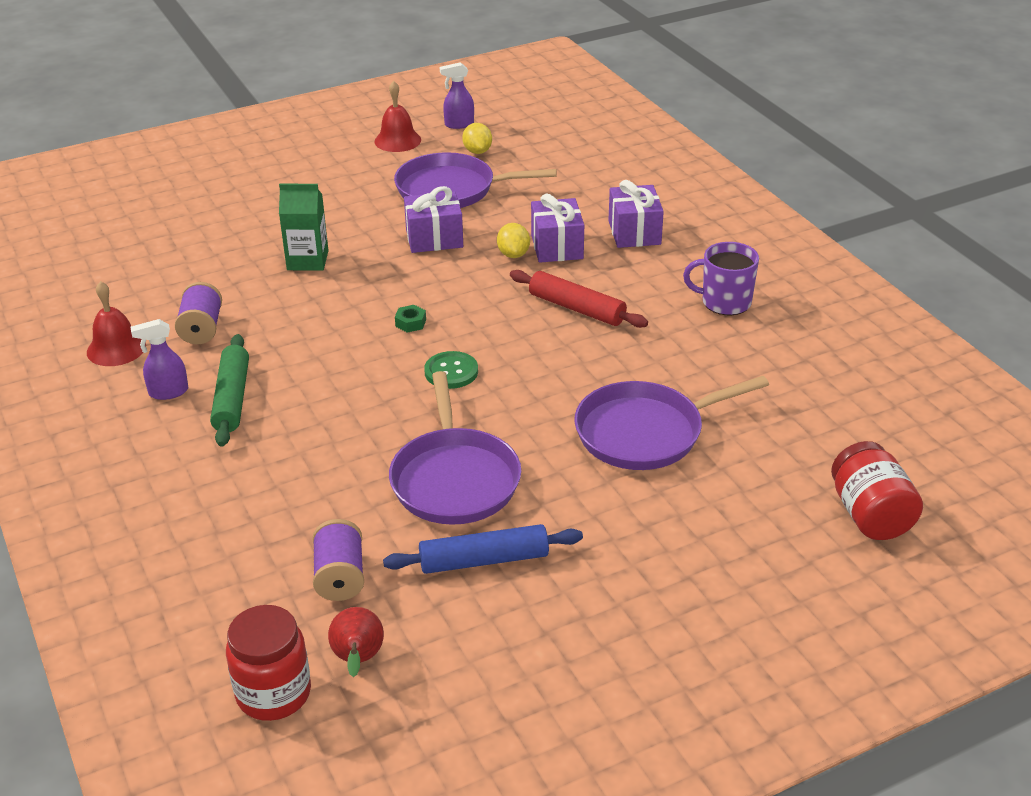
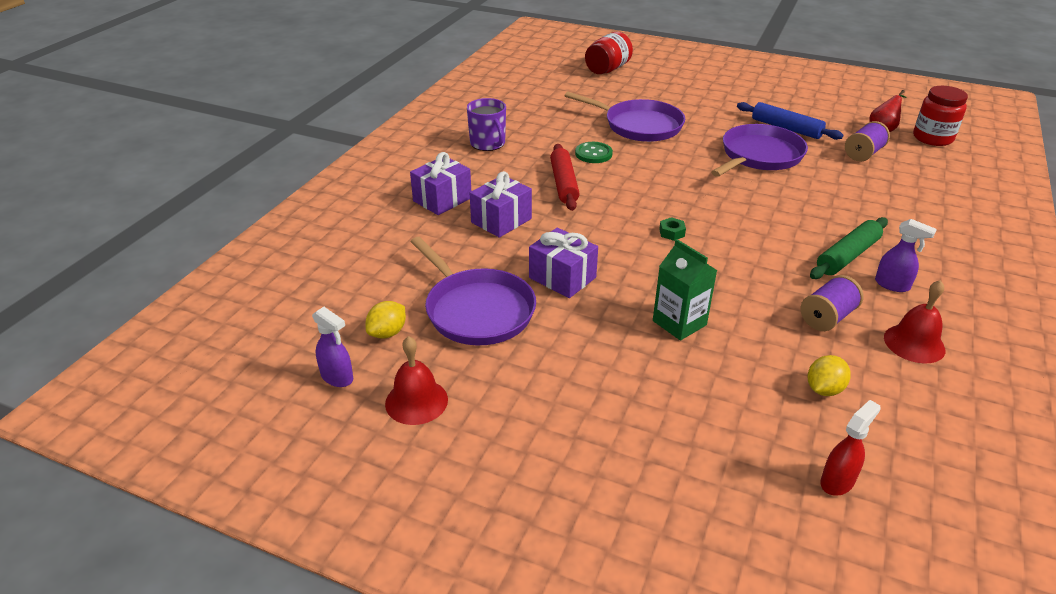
camera: 130 degrees left, 0 degrees up
green button [424,351,478,389] -> green button moved to [575,142,613,163]
yellow lemon [497,223,530,258] -> yellow lemon moved to [808,355,851,396]
none -> red spray bottle [820,400,881,496]

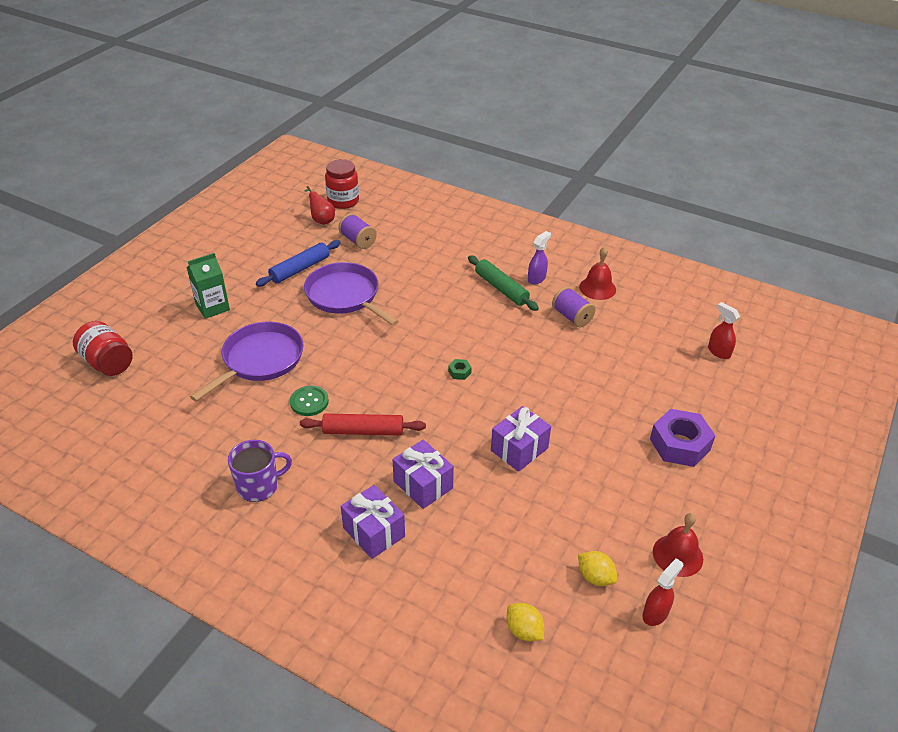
camera: 85 degrees left, 5 degrees up
purple spray bottle [312,307,353,387] -> red spray bottle [642,558,683,626]
purple pan [410,237,536,345] -> none
green carton [653,239,718,341] -> green carton moved to [187,253,230,319]
yellow lemon [808,355,851,396] -> yellow lemon moved to [507,603,544,641]
none -> purple nut [650,409,716,467]

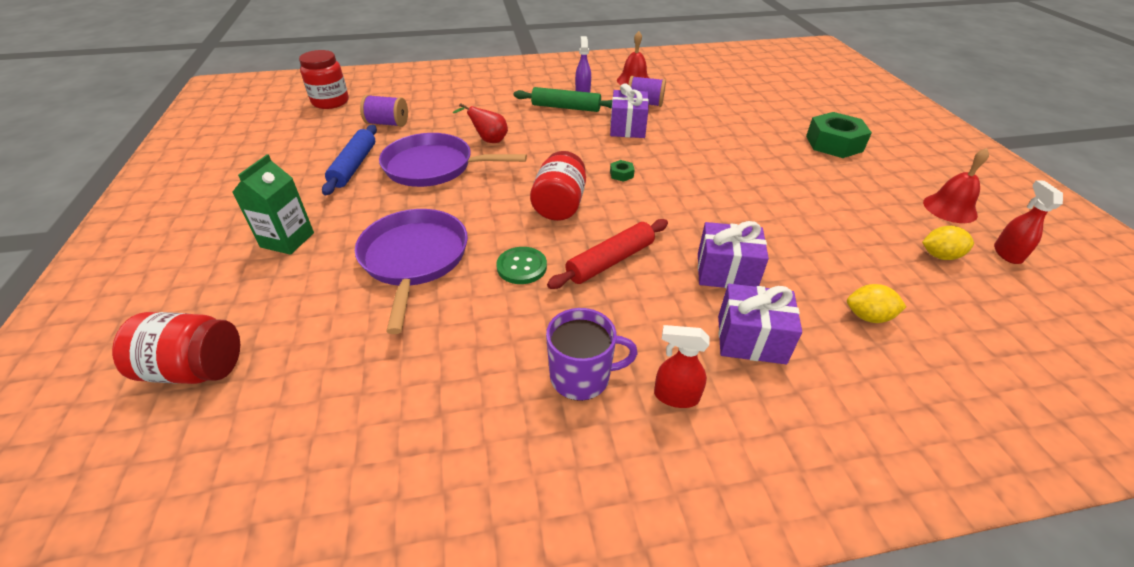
camera: 40 degrees left, 0 degrees up
purple mug [228,440,292,502] -> purple mug turned 60 degrees clockwise [546,308,638,401]
red pear [304,186,335,225] -> red pear moved to [453,103,508,143]
purple gift [491,406,551,472] -> purple gift moved to [610,83,649,138]
yellow lemon [507,603,544,641] -> yellow lemon moved to [847,284,907,323]
purple nut [650,409,716,467] -> green nut [806,112,872,158]
red spray bottle [708,302,740,359] -> red spray bottle moved to [654,325,710,408]
none -> red jar [530,151,586,221]

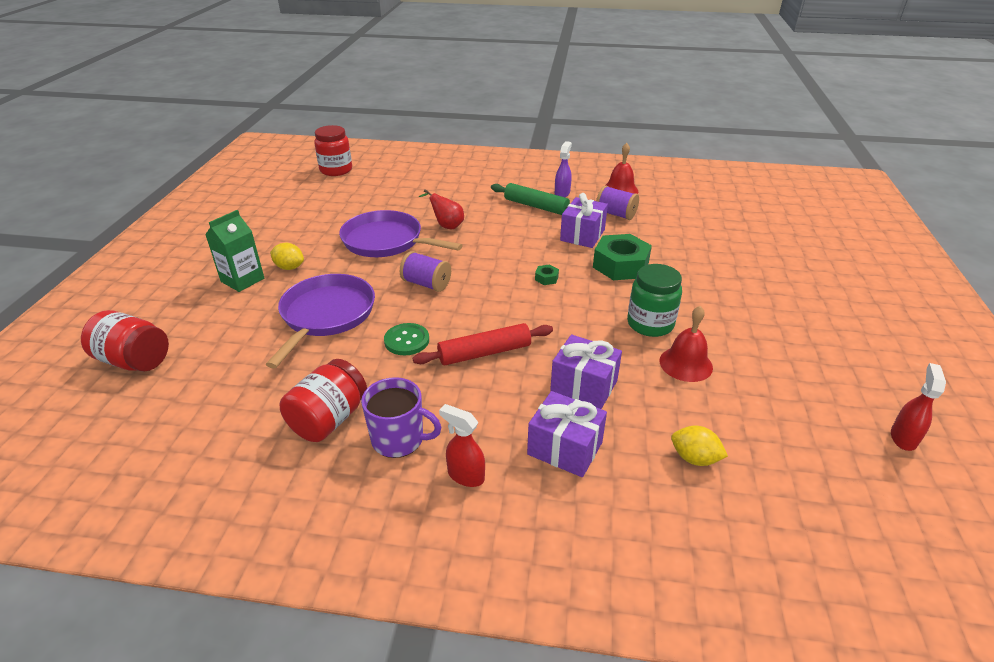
camera: 20 degrees right, 5 degrees down
blue rolling pin [322,125,377,195] -> none
purple spool [360,95,408,127] -> purple spool moved to [400,251,451,292]
red jar [530,151,586,221] -> red jar moved to [280,359,367,442]
green nut [806,112,872,158] -> green nut moved to [593,234,652,280]
yellow lemon [922,226,974,260] -> yellow lemon moved to [270,243,304,270]
red bell [923,148,989,223] -> red bell moved to [659,306,713,382]
none -> green jar [627,264,682,337]

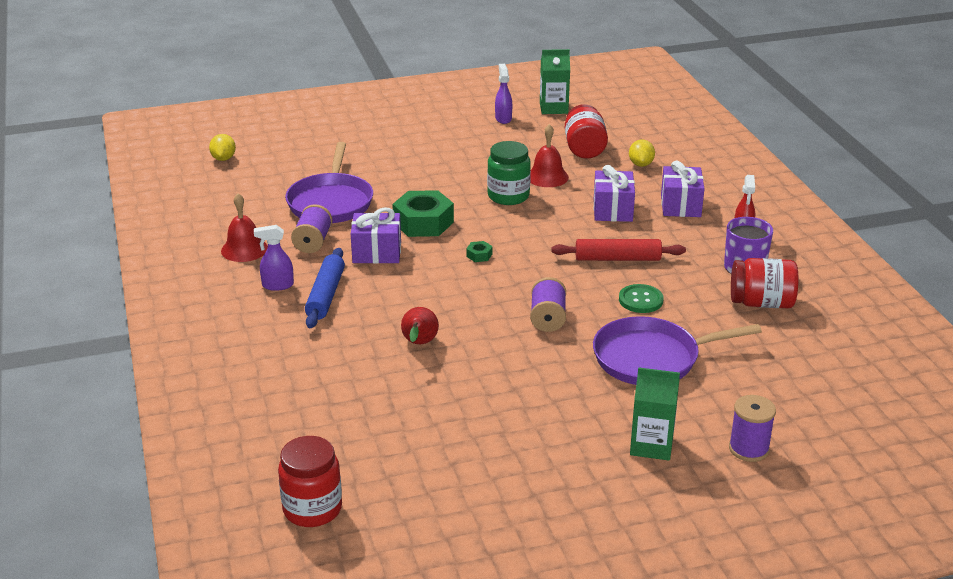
camera: 115 degrees left, 5 degrees down
red jar [81,310,169,372] -> red jar moved to [565,104,608,159]
yellow lemon [270,243,304,270] -> yellow lemon moved to [209,134,236,161]
purple pan [339,210,463,257] -> purple pan moved to [285,142,373,223]
red rolling pin [413,323,553,365] -> red rolling pin turned 45 degrees counterclockwise [551,239,686,261]
green rolling pin [491,183,570,215] -> blue rolling pin [305,248,345,328]
red spray bottle [891,363,946,451] -> green carton [540,49,570,114]
none -> purple spray bottle [495,64,512,124]
none -> purple spool [729,395,776,462]

